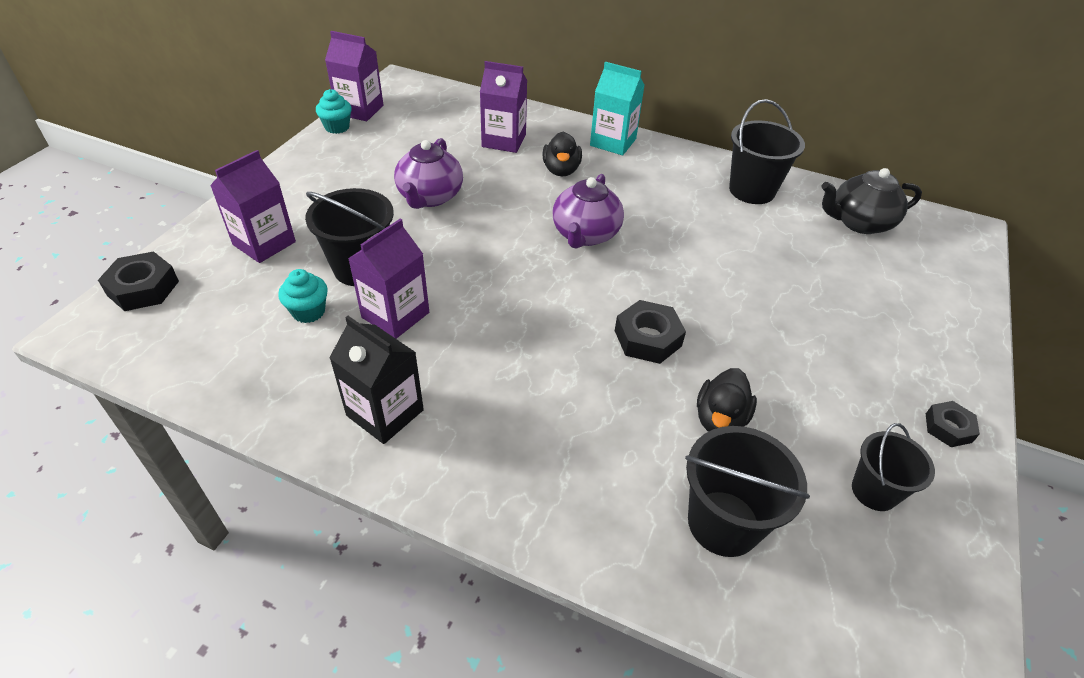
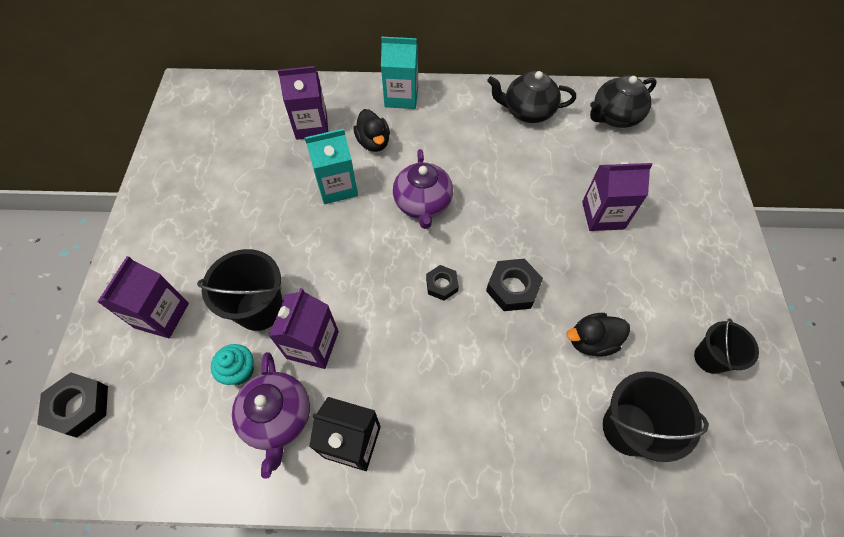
camera: 20 degrees left, 15 degrees up
turquoise cupcake [316,89,352,134] -> none
purple carton [325,31,383,121] -> purple carton moved to [582,161,653,231]
purple teapot [394,138,463,209] -> purple teapot moved to [232,352,310,479]
black duck [697,368,757,432] -> black duck turned 75 degrees clockwise [567,313,630,357]
black bucket [729,99,805,204] -> black teapot [487,71,576,123]
black nut [926,401,980,447] -> black nut moved to [426,265,459,301]
none -> turquoise carton [305,129,358,204]

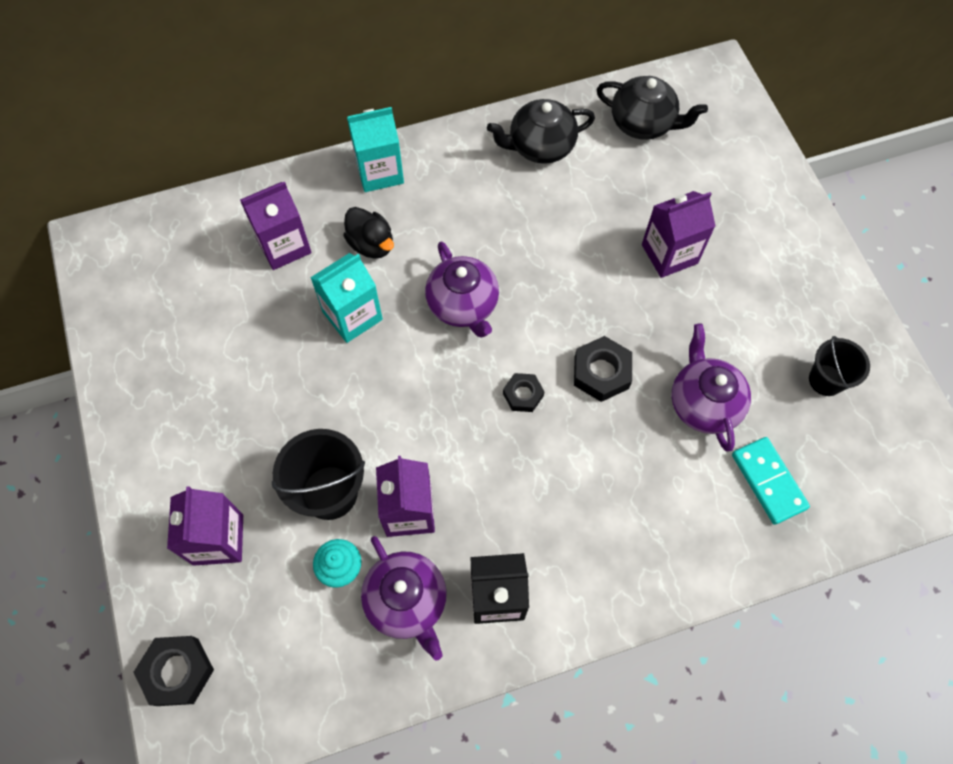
camera: 20 degrees left, 5 degrees up
black duck [567,313,630,357] -> purple teapot [671,323,751,452]
black teapot [590,75,657,128] -> black teapot turned 105 degrees counterclockwise [597,76,708,140]
black bucket [603,371,709,462] -> turquoise domino [732,437,810,525]

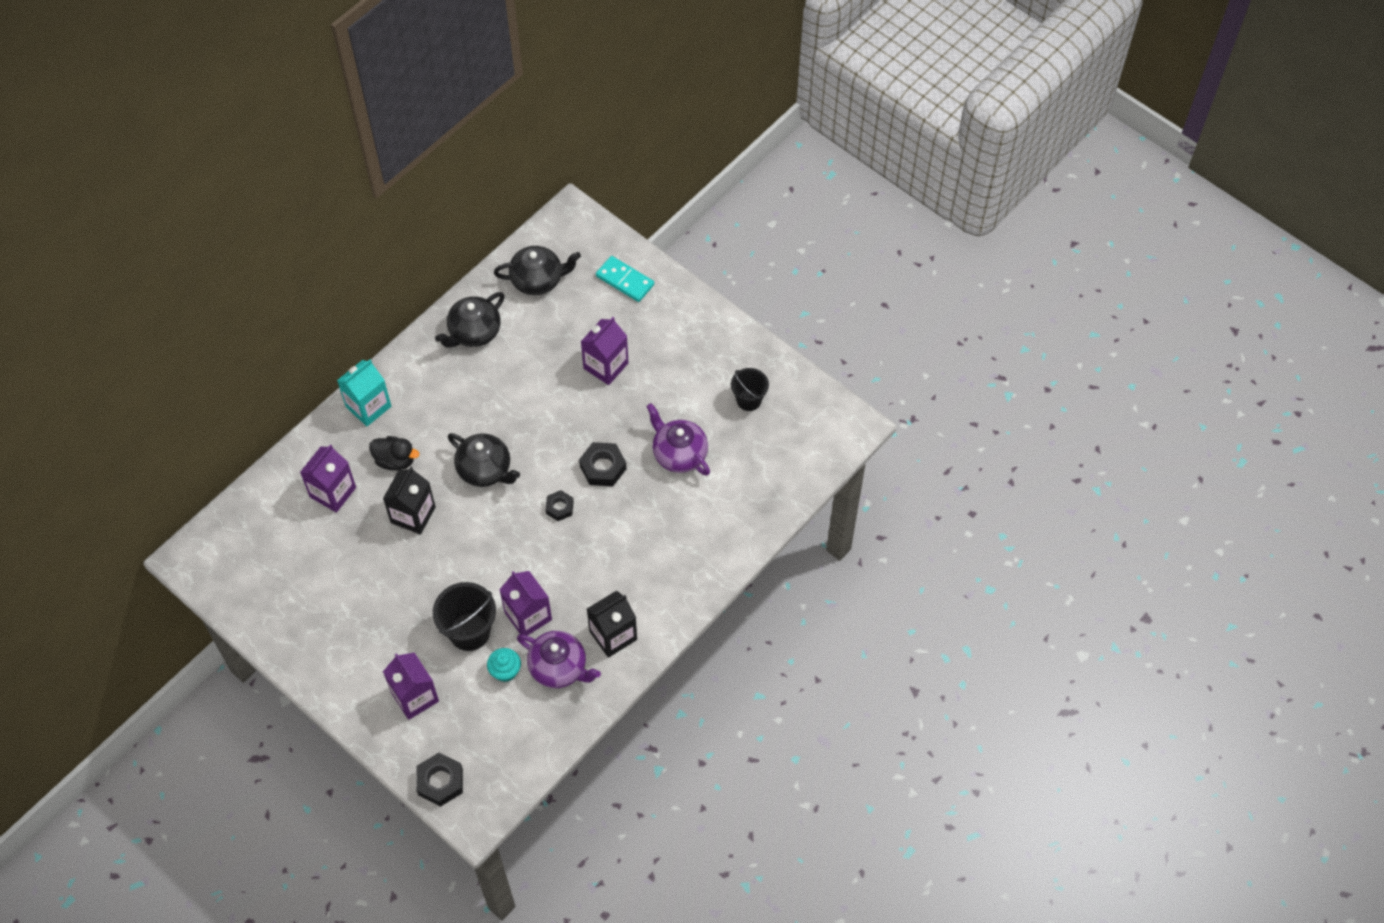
camera: 30 degrees left, 5 degrees down
turquoise carton [310,253,383,343] -> black carton [383,467,436,535]
purple teapot [425,242,499,338] -> black teapot [448,433,520,487]
turquoise domino [732,437,810,525] -> turquoise domino moved to [596,256,654,302]

